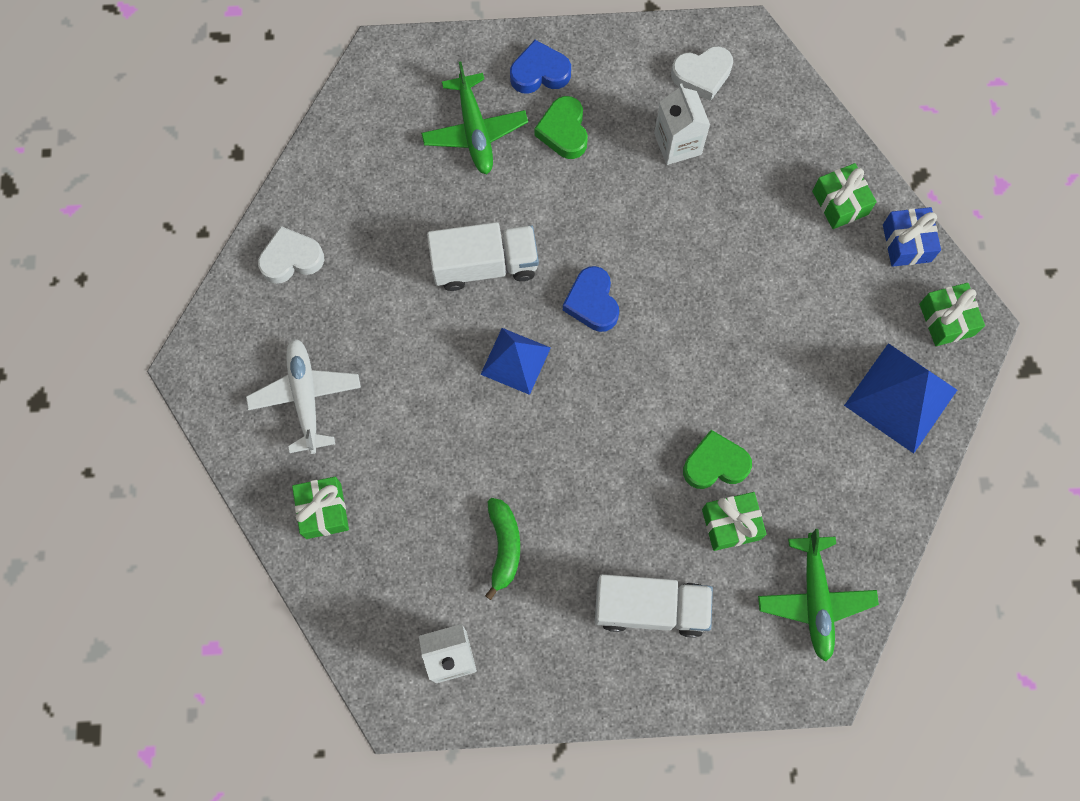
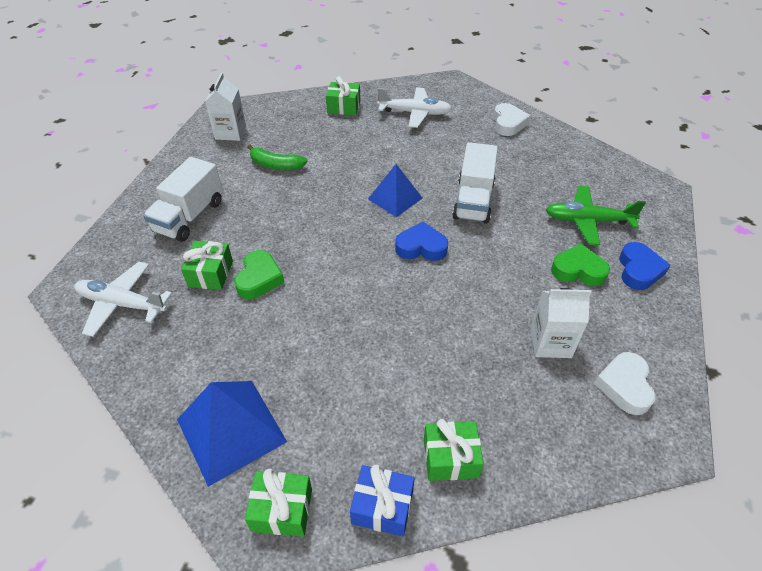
camera: 110 degrees right, 25 degrees down
green plane [758,529,879,662] -> white plane [74,262,172,337]

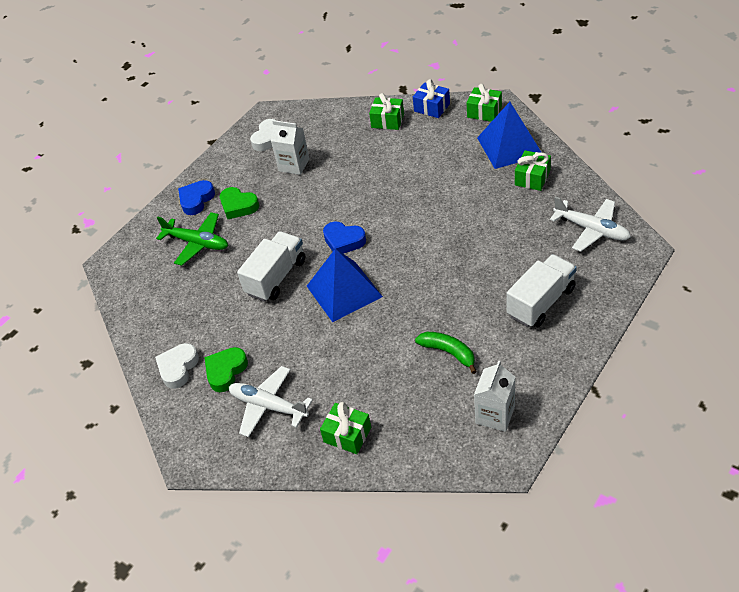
camera: 155 degrees left, 0 degrees up
green gift [181,241,233,290] -> green gift moved to [515,150,551,191]
green heart [234,250,285,299] -> green heart moved to [205,347,248,392]
blue pyramid [368,164,422,217] -> blue pyramid [307,248,383,322], size x1.52

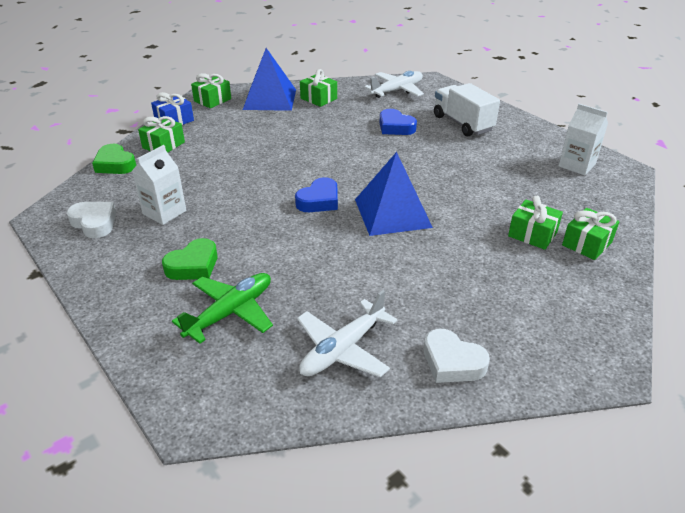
camera: 80 degrees left, 10 degrees down
blue heart [178,180,215,215] -> blue heart moved to [379,109,417,135]
green heart [205,347,248,392] -> green heart moved to [92,144,136,174]
white plane [229,366,313,437] -> white plane moved to [297,290,397,377]
white truck [237,231,305,302] -> none
green banana [415,332,477,374] -> none
none -> green gift [508,196,563,250]

